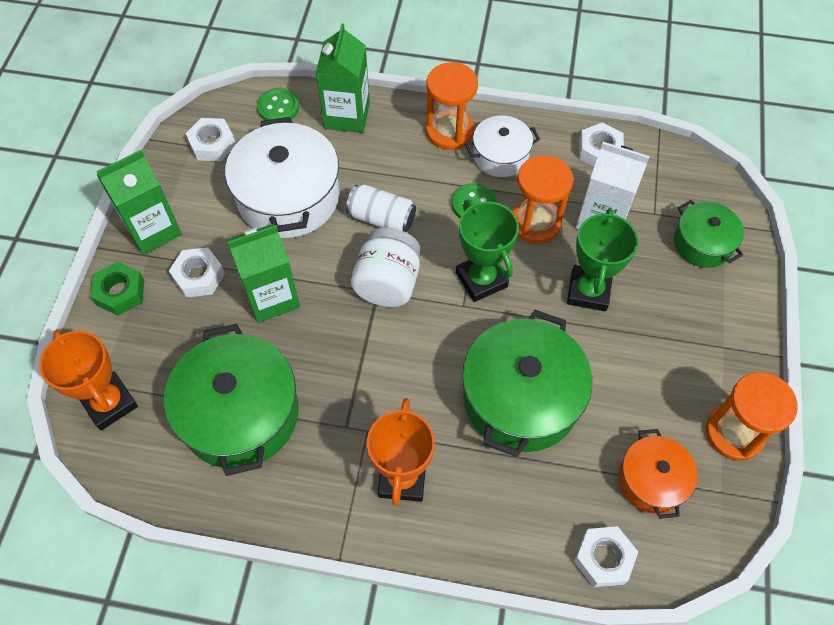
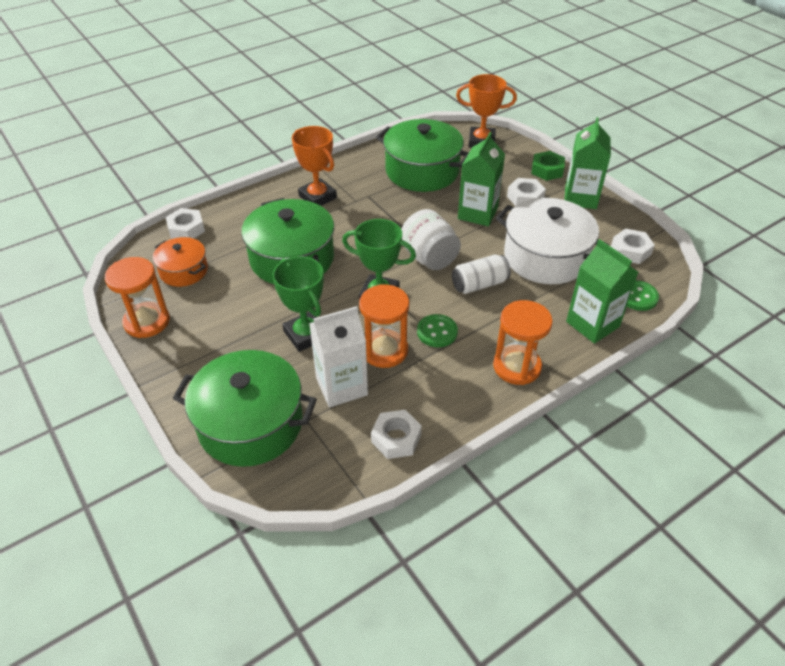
camera: 135 degrees right, 15 degrees down
white pot [465,116,540,177] -> none
green pot [674,200,744,268] -> green pot [173,350,317,467], size x1.79

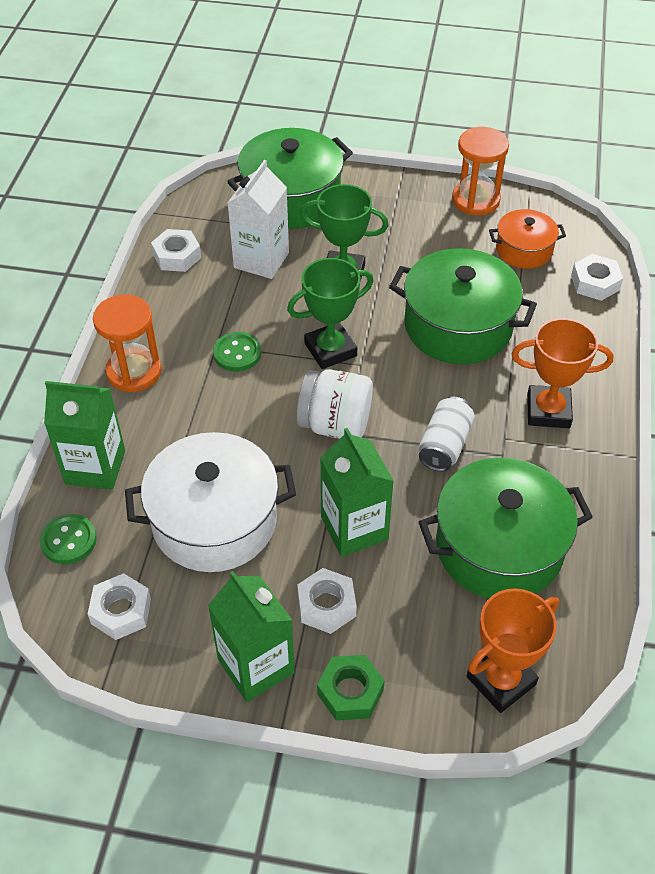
camera: 135 degrees right, 5 degrees up
orange hourglass [359,284,409,368] -> none
white can [452,255,511,294] -> white can moved to [419,397,475,472]

